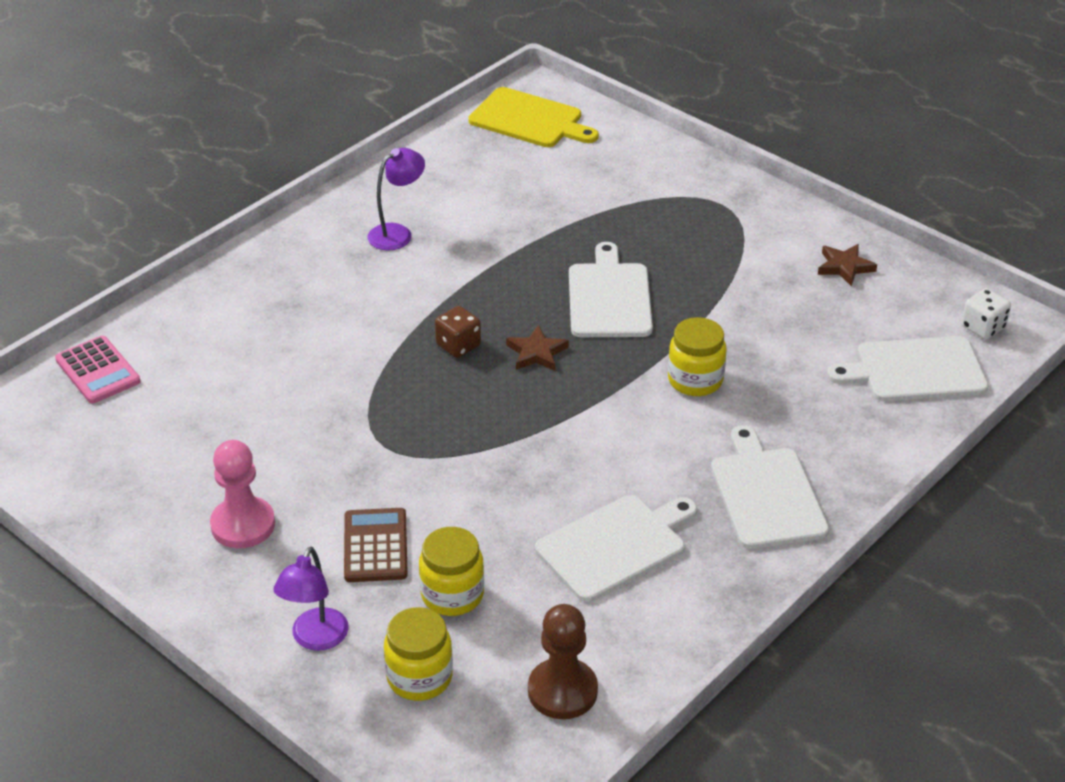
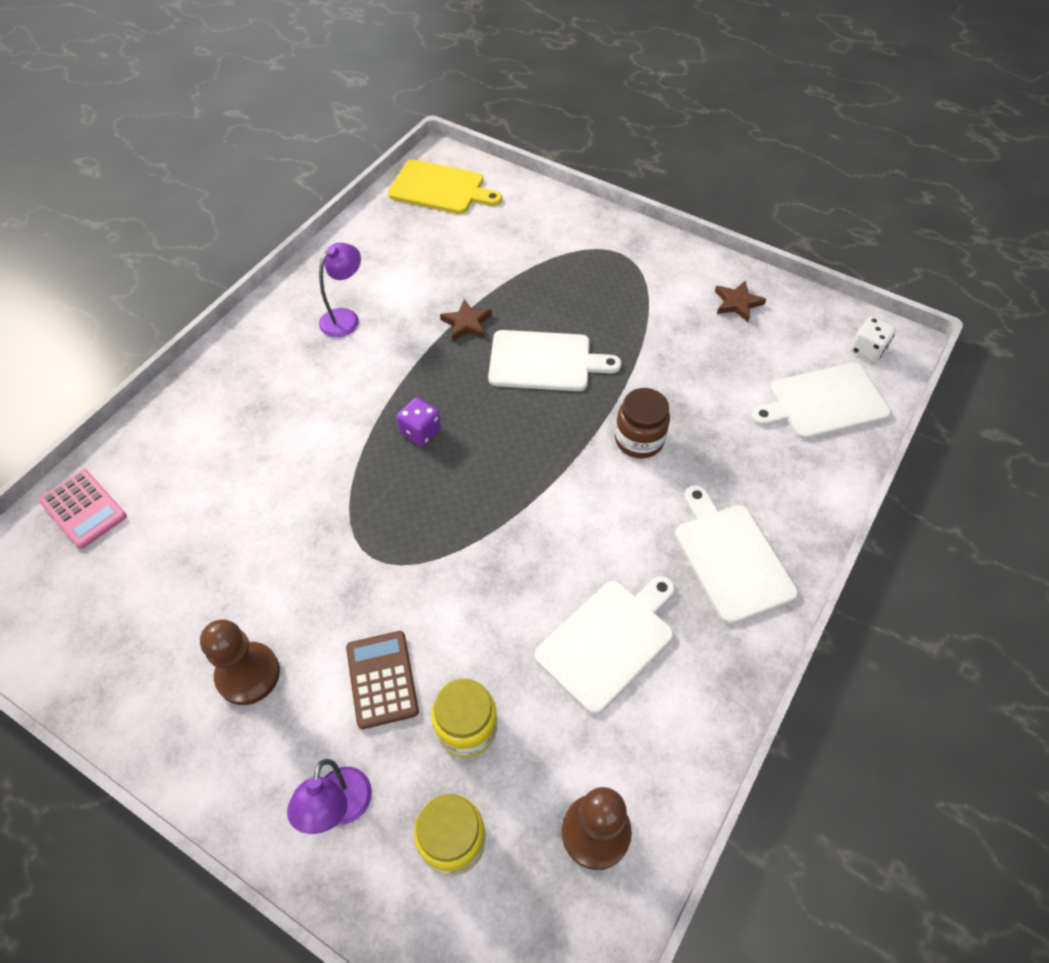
camera: 10 degrees left, 15 degrees up
pink pawn [210,440,275,548] -> brown pawn [200,619,280,705]
brown dice [435,306,481,358] -> purple dice [397,397,441,446]
brown star [506,325,569,371] -> brown star moved to [440,299,492,341]
white cutting board [569,242,653,337] -> white cutting board turned 105 degrees clockwise [488,330,621,391]
yellow jar [668,317,727,396] -> brown jar [615,388,670,458]

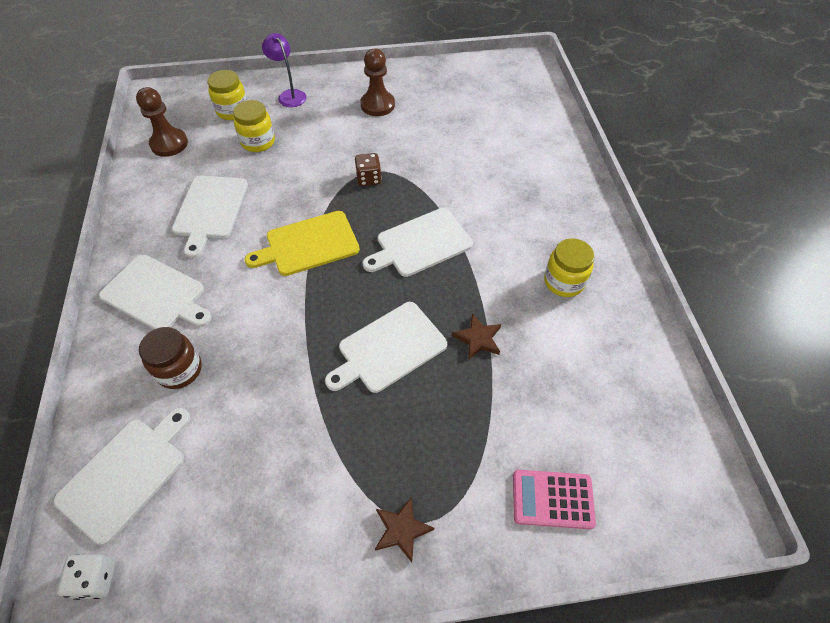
camera: 140 degrees right, 0 degrees up
pink calculator [39,469,127,549] -> pink calculator moved to [513,470,596,529]
purple lamp [319,243,361,337] -> yellow jar [544,238,594,297]
brown calculator [346,631,419,729] -> none
yellow cutting board [388,159,502,214] -> yellow cutting board moved to [245,211,360,276]
purple dice [397,397,441,446] -> white cutting board [363,208,473,277]
brown jar [615,388,670,458] -> brown jar moved to [139,327,202,389]
brown star [715,281,766,322] -> brown star moved to [375,497,434,562]
none -> brown dice [355,153,382,186]

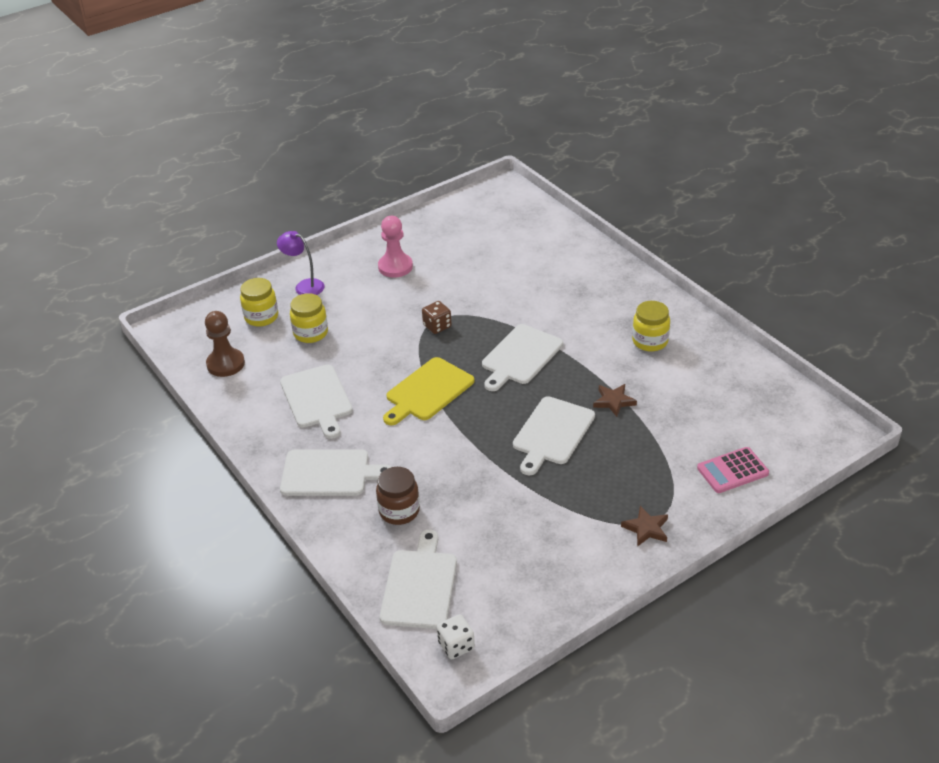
camera: 25 degrees left, 15 degrees down
brown pawn [360,49,395,116] -> pink pawn [378,216,413,278]

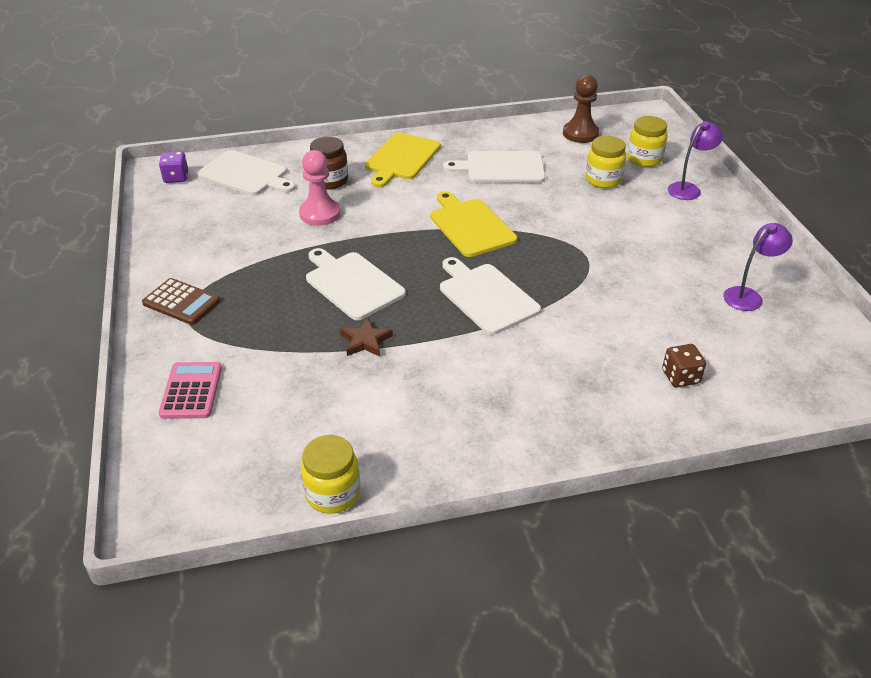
camera: 110 degrees right, 0 degrees up
white cutting board [280,449,392,496] -> yellow cutting board [365,133,441,187]
pink pawn [378,216,413,278] -> pink pawn moved to [299,150,340,226]
brown dice [422,301,452,334] -> brown dice moved to [662,344,706,387]
white dice [437,614,475,659] -> purple dice [159,152,188,183]
brown star [621,506,668,547] -> brown calculator [142,278,220,325]
yellow jar [632,301,670,351] -> yellow jar moved to [301,435,360,514]
none -> purple lamp [723,223,793,311]

